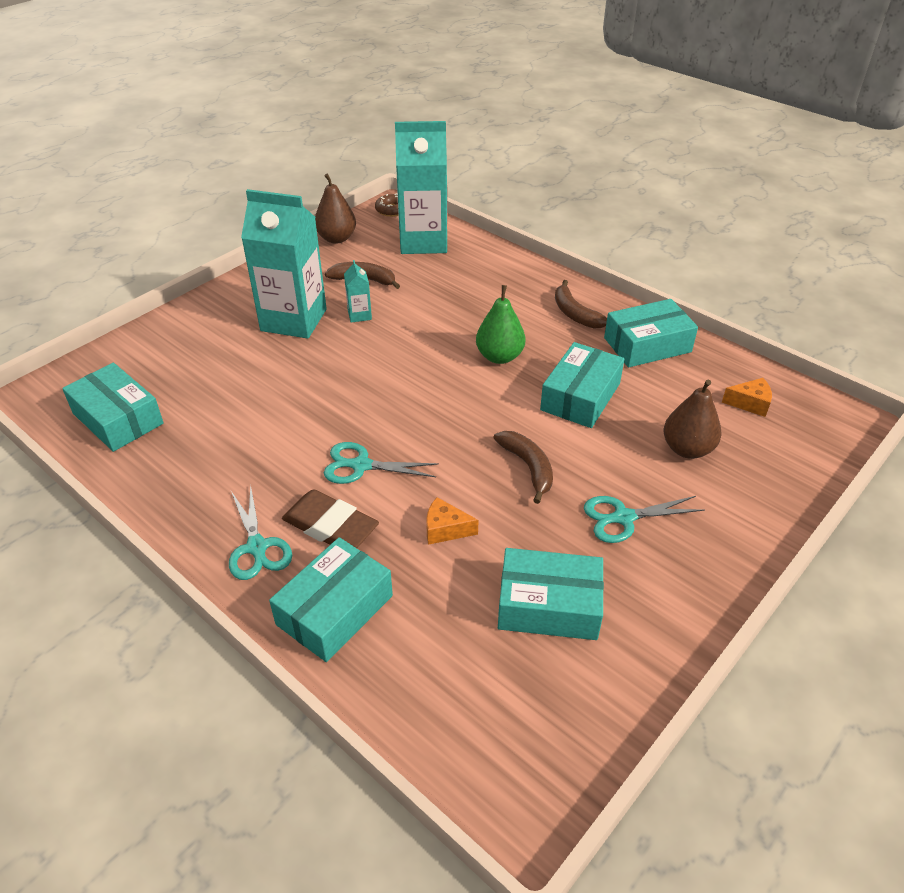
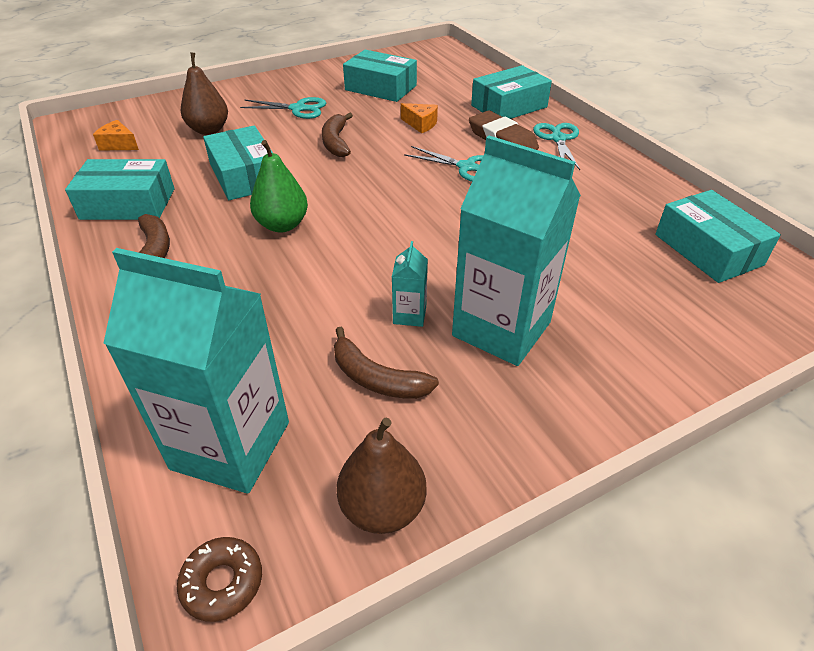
camera: 160 degrees left, 0 degrees up
turquoise box [540,342,624,428] -> turquoise box turned 75 degrees counterclockwise [203,126,273,200]

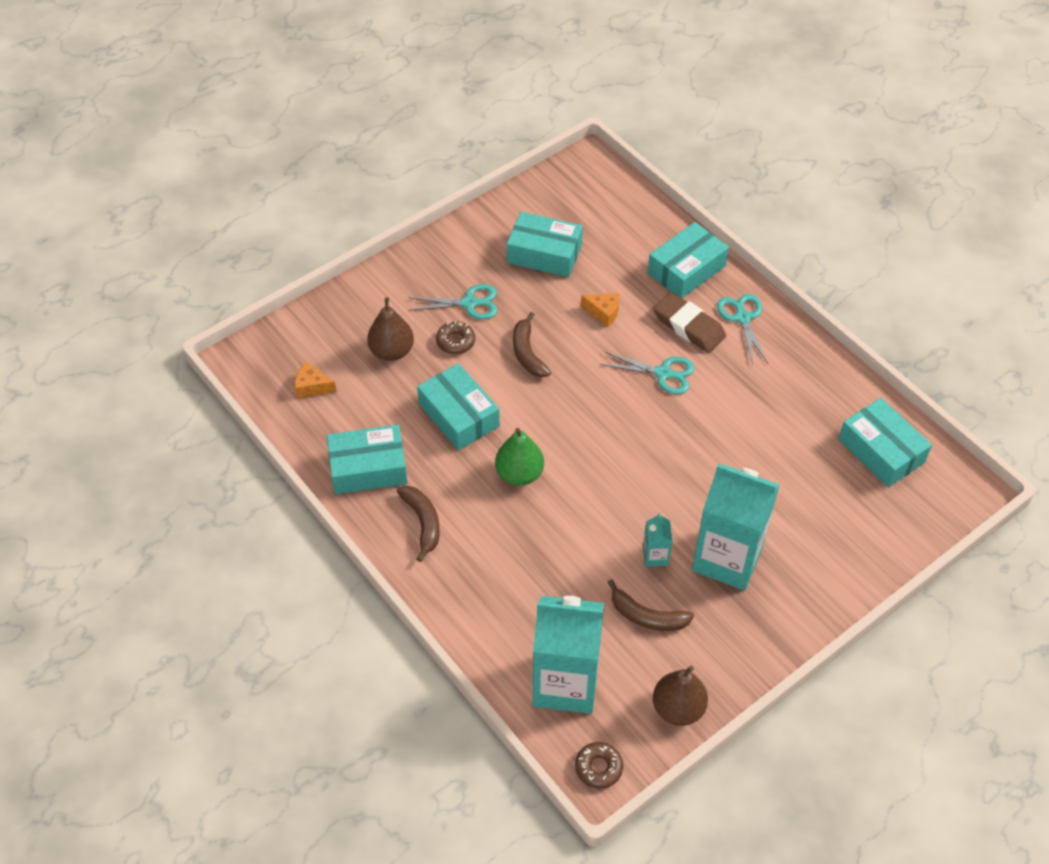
camera: 10 degrees left, 10 degrees up
none -> brown donut [436,321,475,354]

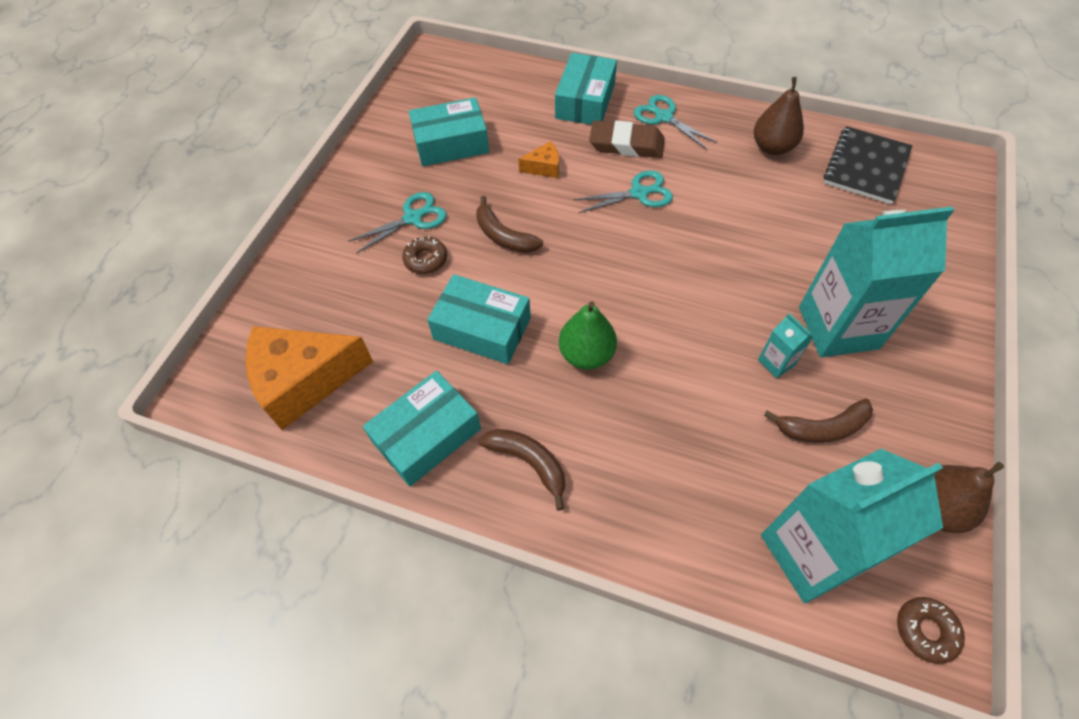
camera: 30 degrees left, 5 degrees up
orange cheese [295,362,337,398] -> orange cheese [246,326,373,430], size x2.25
brown pear [367,297,414,361] -> brown pear moved to [754,77,804,155]
turquoise box [838,398,932,487] -> black notebook [824,126,912,204]

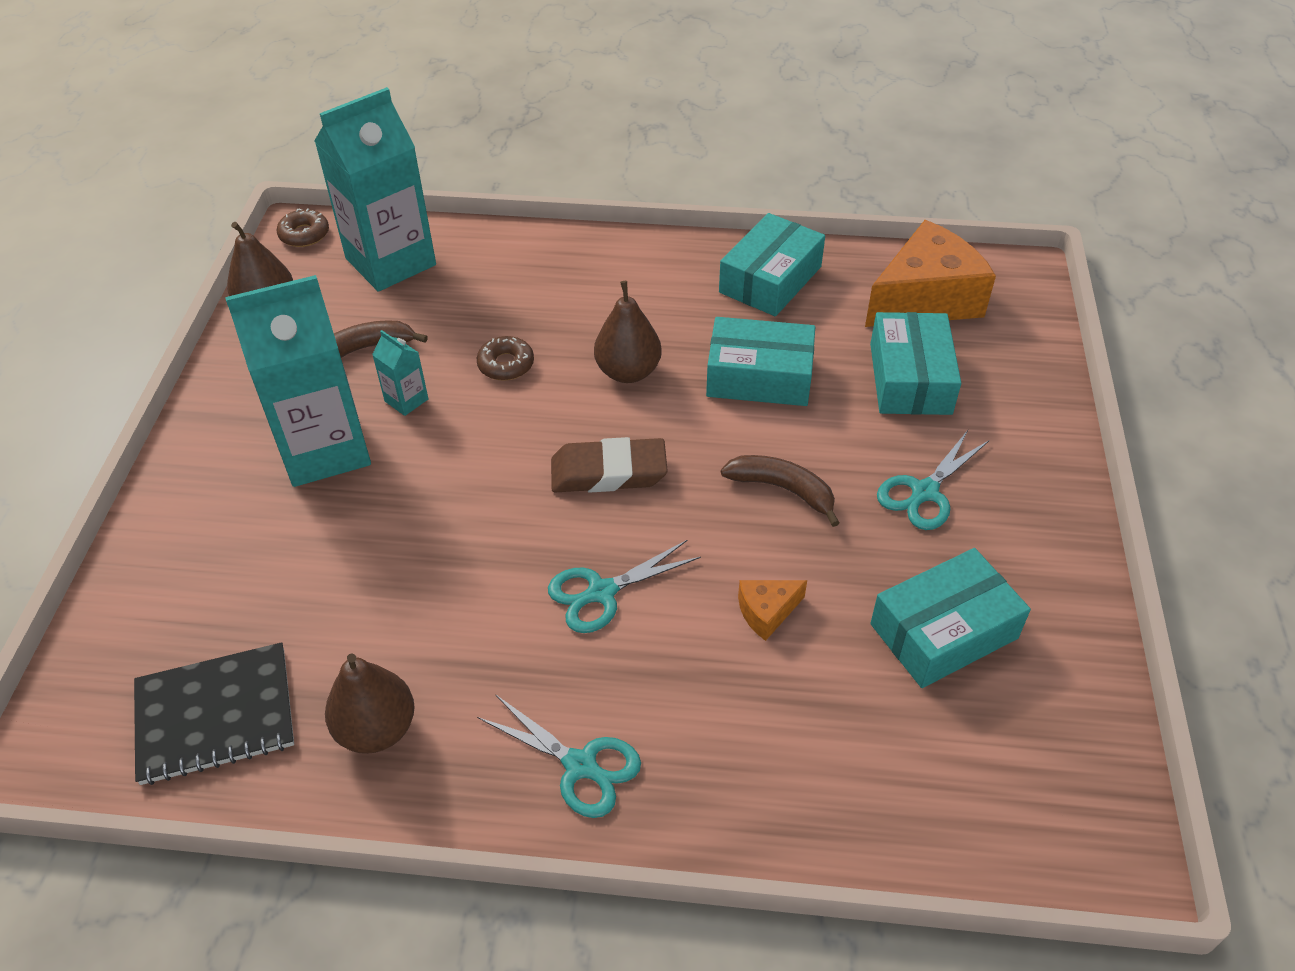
camera: 165 degrees right, 10 degrees down
brown donut [402,236,447,274] -> brown donut moved to [477,336,534,381]
brown banana [478,429,565,511] -> none
turquoise box [555,53,617,125] -> turquoise box moved to [870,312,961,415]
green pear [559,301,617,369] -> brown pear [594,281,662,383]
brown eraser [589,120,665,158] -> brown eraser moved to [551,437,668,493]
black notebook [824,126,912,204] -> black notebook turned 60 degrees clockwise [134,642,294,785]

